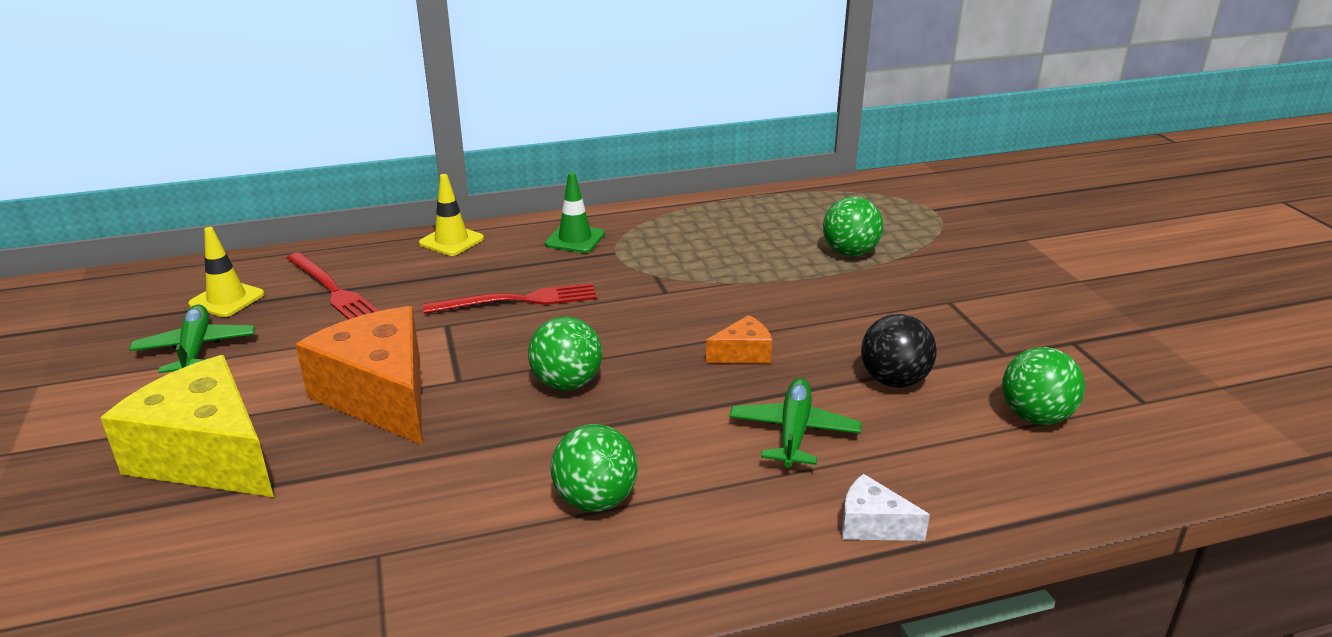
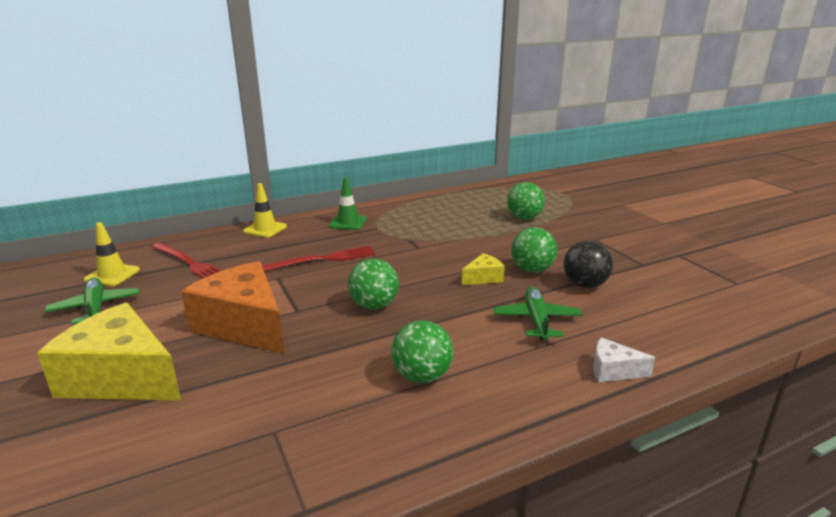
camera: 10 degrees left, 5 degrees down
orange cheese [706,315,772,363] -> yellow cheese [462,253,505,285]
green ball [1002,347,1085,425] -> green ball moved to [511,227,557,273]

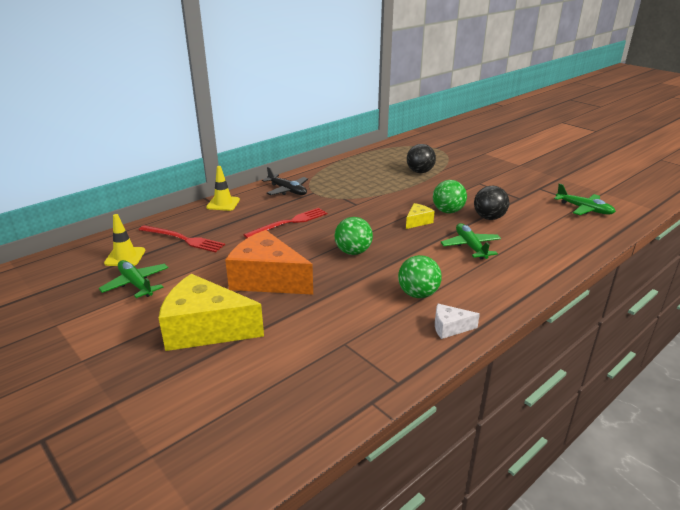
camera: 15 degrees left, 5 degrees up
green traffic cone [329,178,366,230] -> black plane [262,167,308,195]
green ball [507,182,545,220] -> black ball [407,144,436,173]
white cheese [593,337,655,382] -> white cheese moved to [435,304,480,339]
none -> green plane [554,184,616,215]

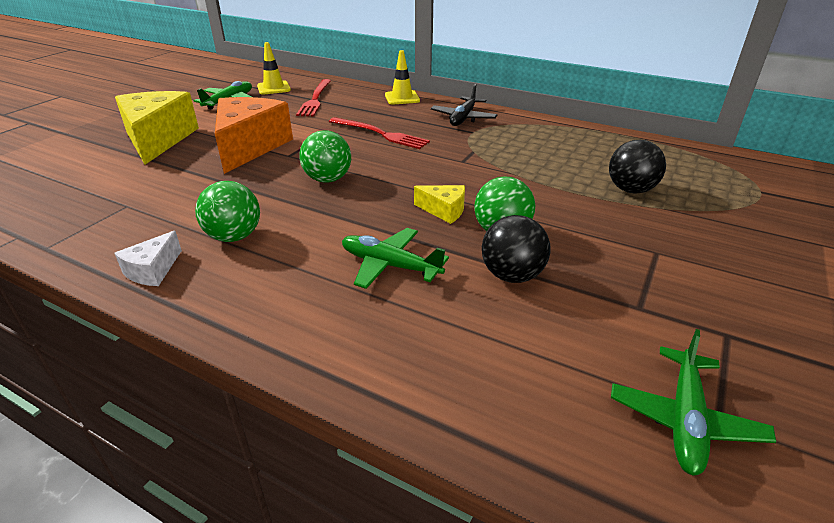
camera: 70 degrees right, 5 degrees up
white cheese [435,304,480,339] -> white cheese turned 135 degrees counterclockwise [115,231,182,286]
green plane [440,223,501,259] -> green plane turned 120 degrees counterclockwise [342,228,449,289]

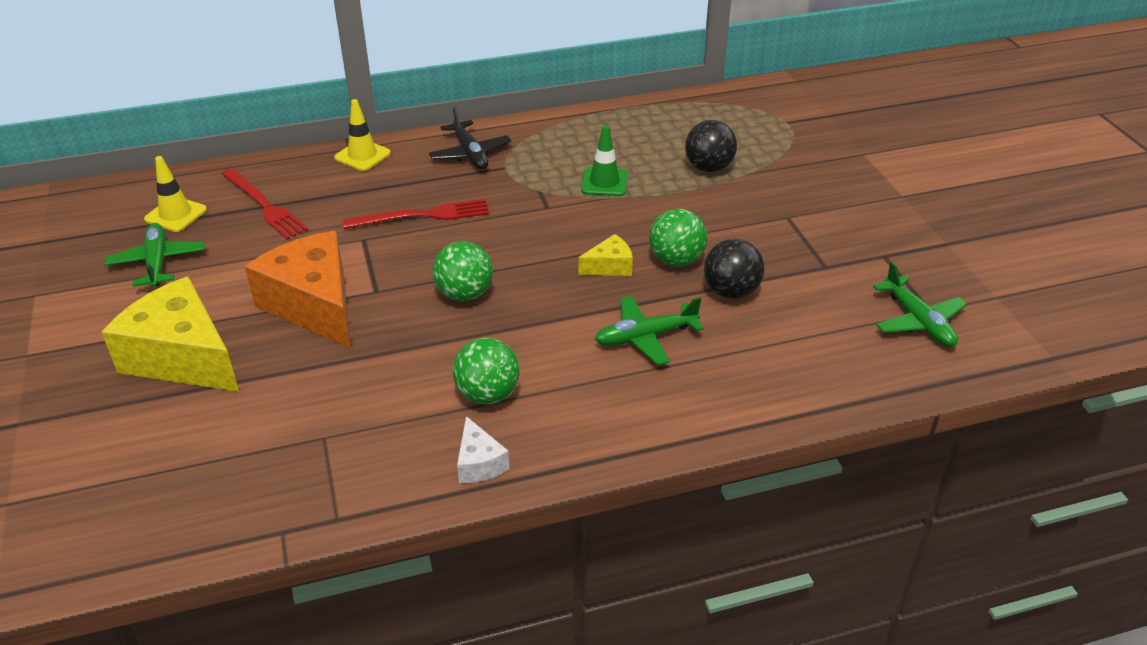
camera: 45 degrees left, 5 degrees up
none -> green traffic cone [581,125,628,196]

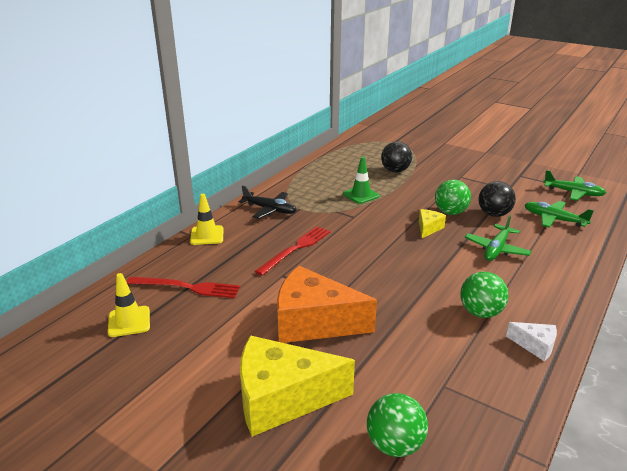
camera: 40 degrees left, 10 degrees down
green plane [104,223,205,288] -> green plane moved to [525,201,594,228]
green ball [432,241,493,301] -> green ball moved to [367,393,428,457]

